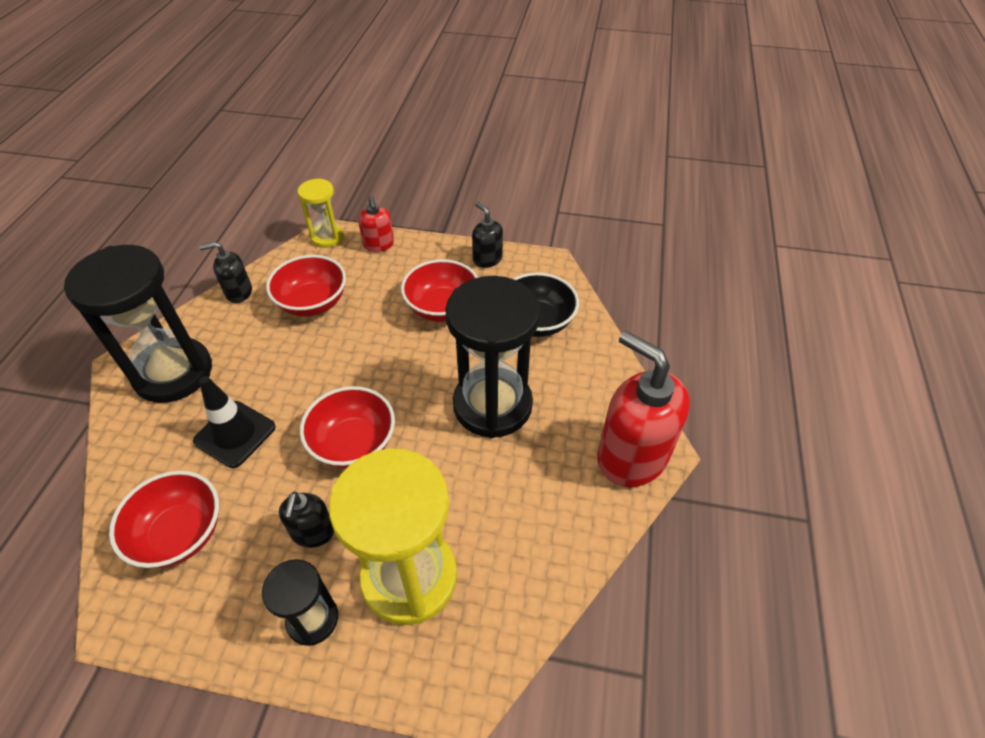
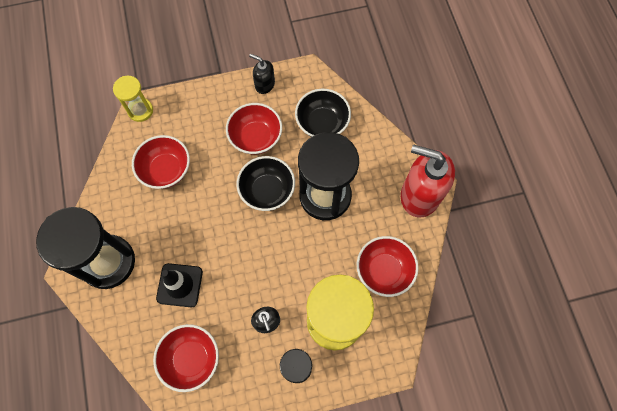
camera: 25 degrees left, 20 degrees up
black soap dispenser [199,242,252,303] -> none
red bowl [300,386,395,468] -> red bowl moved to [357,236,419,297]
red soap dispenser [358,195,394,252] -> none
none -> black bowl [236,156,295,211]

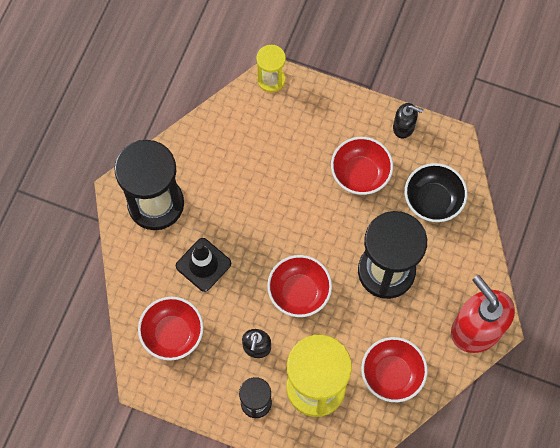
camera: 35 degrees right, 0 degrees up
red bowl [132,135,190,189] -> red bowl moved to [267,255,332,317]
black bowl [236,156,295,211] -> none
black soap dispenser [249,54,275,94] -> black soap dispenser turned 135 degrees clockwise [393,103,423,139]

